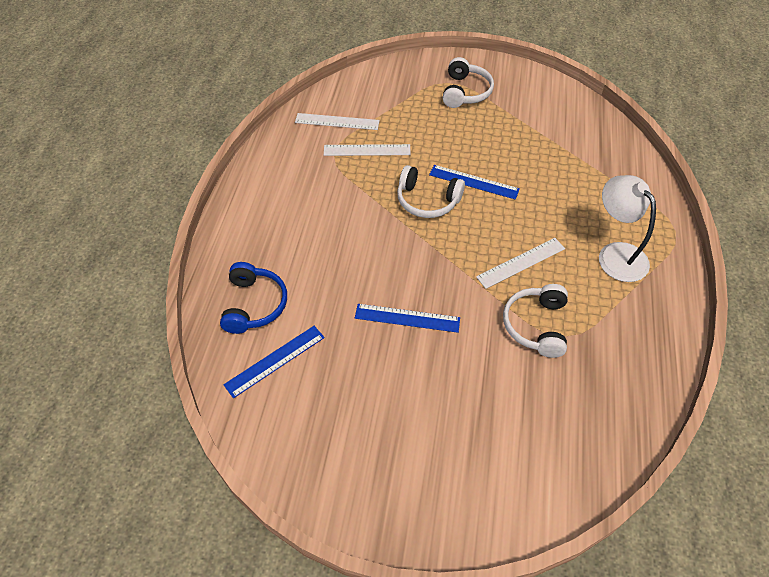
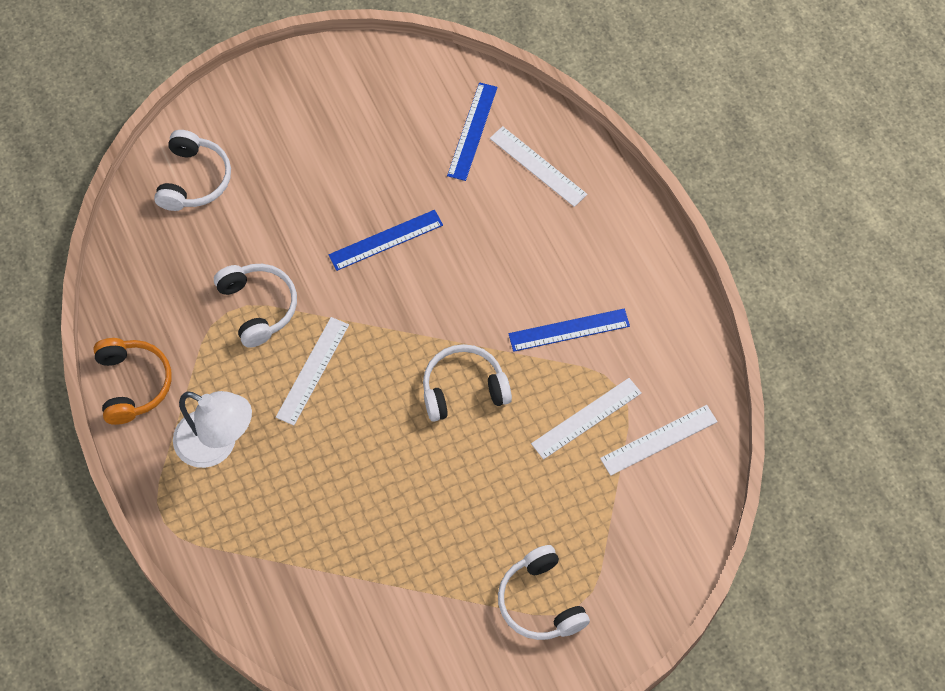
camera: 145 degrees right, 10 degrees up
blue headphones [220,262,287,334] -> white ruler [490,126,587,207]
blue ruler [429,165,520,200] -> blue ruler moved to [509,309,630,352]
none -> orange headphones [93,338,172,425]
none -> white headphones [154,130,231,211]

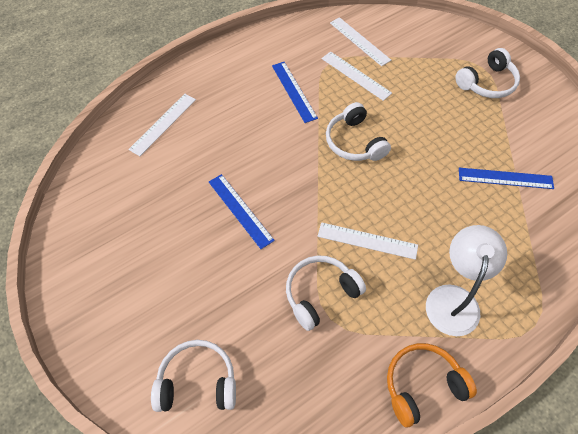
camera: 100 degrees left, 5 degrees down
blue ruler [447,82,498,181] -> blue ruler moved to [459,168,554,189]

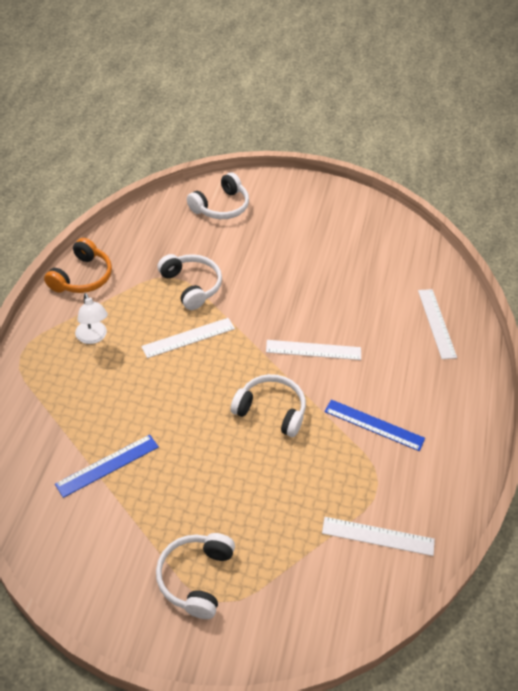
camera: 135 degrees right, 10 degrees down
blue ruler [209,174,275,249] -> none
white headphones [286,256,366,331] -> white headphones turned 45 degrees counterclockwise [157,254,222,310]
white ruler [322,51,392,101] -> white ruler moved to [266,340,361,360]
white lamp [426,225,507,336] -> white lamp [75,293,108,344], size x0.64

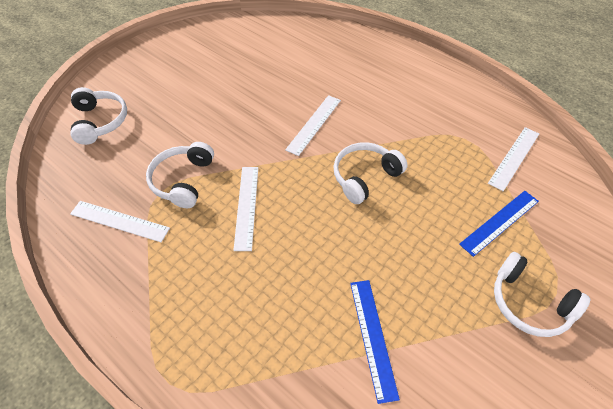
camera: 60 degrees left, 5 degrees up
orange headphones [44,238,112,293] -> none
white lamp [75,293,108,344] -> none
white headphones [157,254,222,310] -> white headphones turned 75 degrees counterclockwise [146,142,214,208]
blue ruler [325,399,425,451] -> blue ruler moved to [459,191,539,257]
white ruler [418,289,457,359] -> white ruler moved to [70,201,170,242]

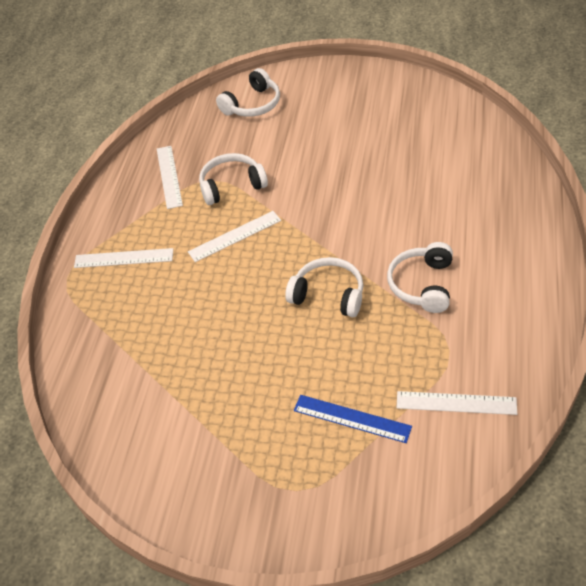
camera: 65 degrees right, 5 degrees down
white ruler [285,95,341,156] -> white ruler moved to [74,248,173,268]
blue ruler [350,280,400,404] -> none
white headphones [494,252,591,337] -> white headphones moved to [387,242,453,313]

